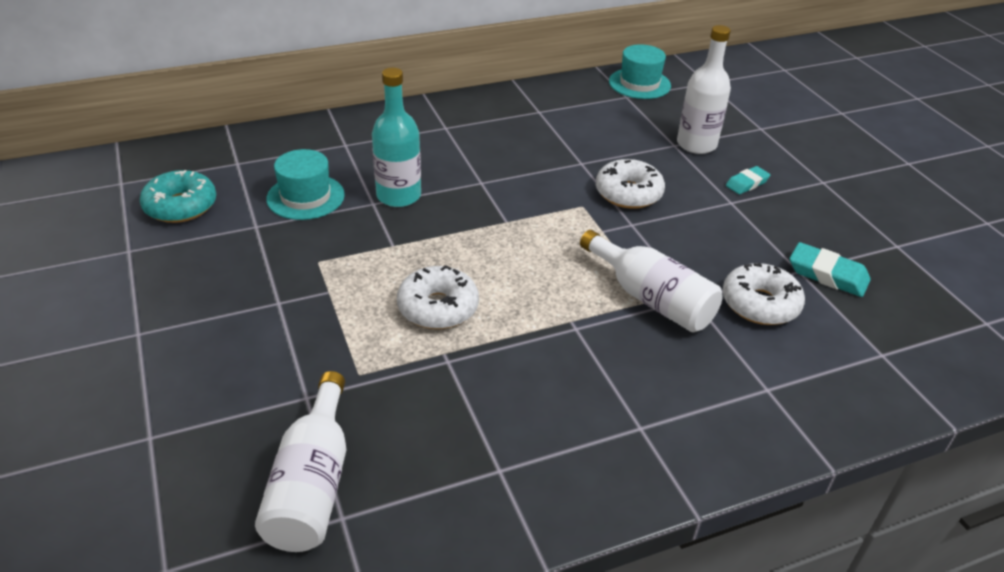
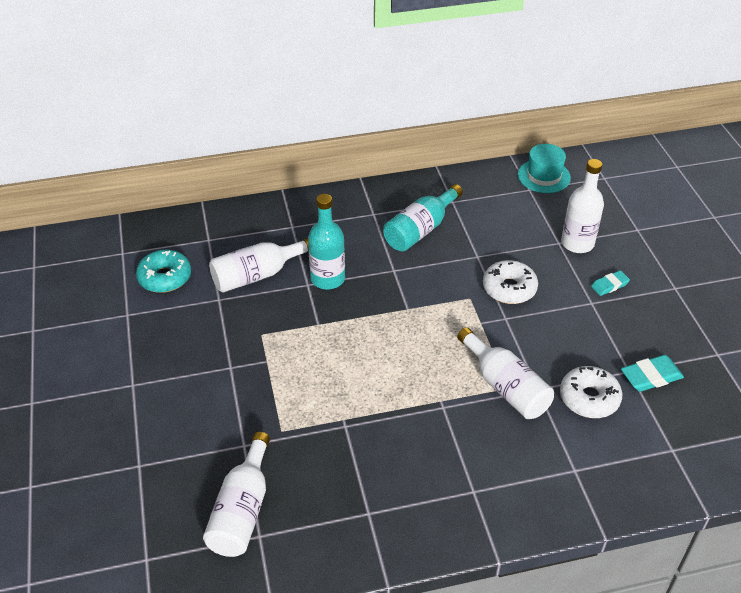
camera: 10 degrees right, 5 degrees up
turquoise hat [266,149,345,220] -> white bottle [209,238,309,293]
white donut [397,265,479,329] -> none
turquoise eraser [790,242,871,297] -> turquoise eraser turned 60 degrees counterclockwise [621,355,684,392]
none -> turquoise bottle [383,184,463,251]

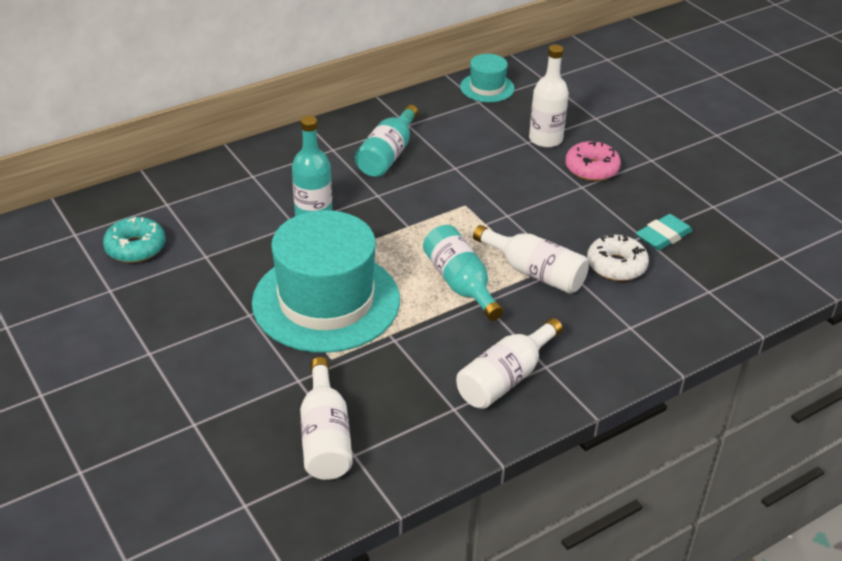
camera: 20 degrees left, 5 degrees down
white bottle [209,238,309,293] -> white bottle moved to [456,318,563,409]
white donut [483,260,538,304] -> none
turquoise eraser [591,270,630,296] -> pink donut [565,141,621,181]
none -> turquoise hat [252,210,400,353]
none -> turquoise bottle [423,225,503,321]

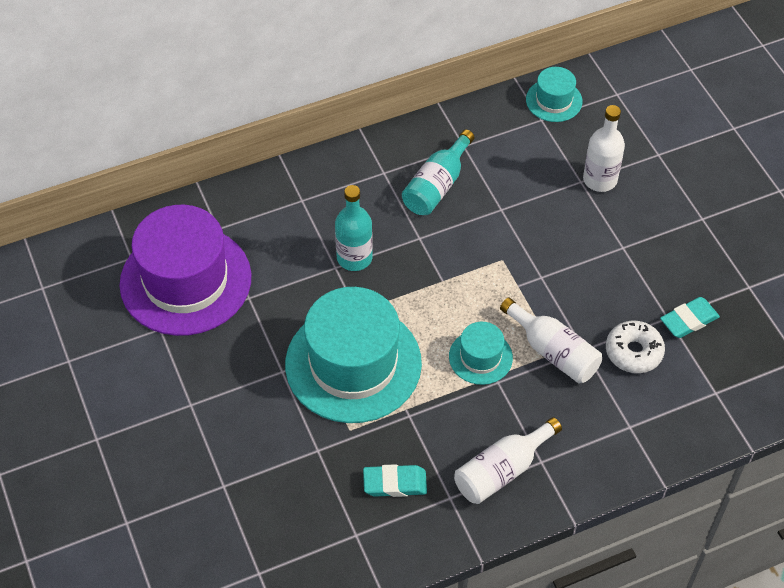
camera: 10 degrees right, 15 degrees up
turquoise donut [103,217,166,263] -> purple hat [120,205,251,336]
white bottle [300,357,353,480] -> none
turquoise bottle [423,225,503,321] -> turquoise hat [449,322,513,385]
pink donut [565,141,621,181] -> none
none -> turquoise eraser [363,464,427,497]

